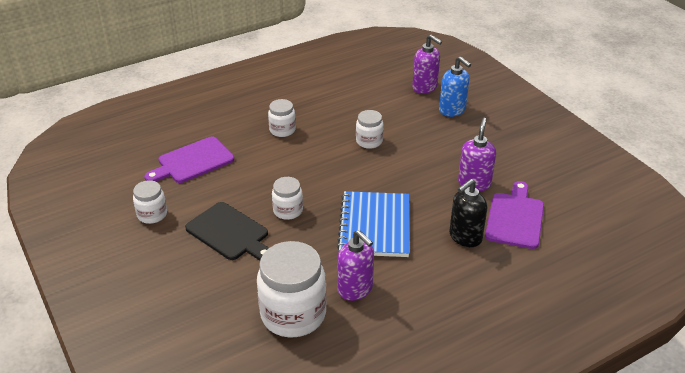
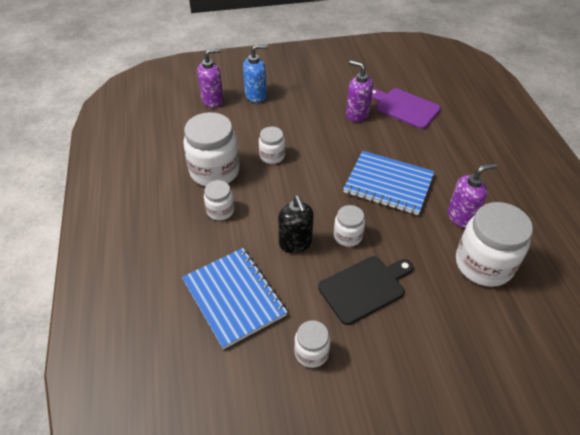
camera: 70 degrees left, 10 degrees up
purple cutting board [144,136,234,183] -> blue notebook [182,248,288,349]
black soap dispenser [449,179,487,247] -> black soap dispenser moved to [278,196,314,253]
none -> white jar [183,112,240,186]

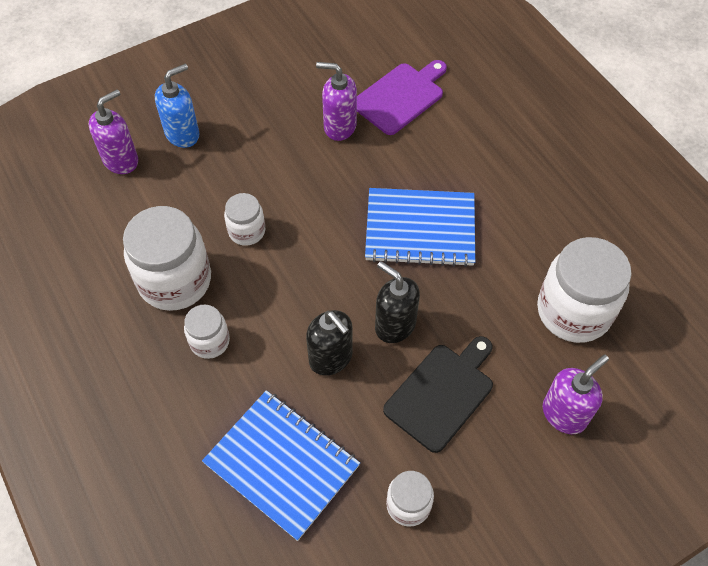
camera: 20 degrees left, 10 degrees up
white jar [334,205,365,247] -> black soap dispenser [375,261,420,343]
purple cutting board [372,88,441,129] -> purple cutting board turned 120 degrees clockwise [357,60,447,135]
purple soap dispenser [448,163,496,228] -> purple soap dispenser moved to [543,355,609,434]

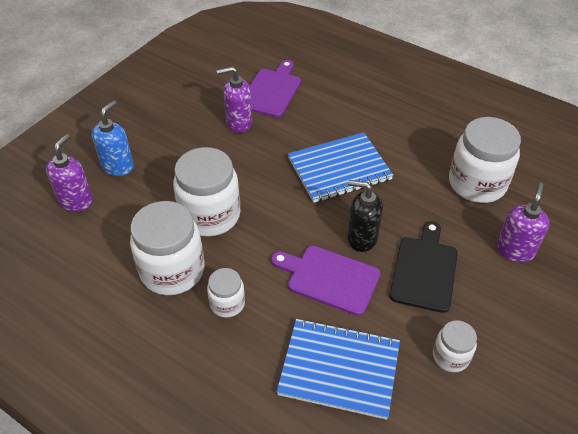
camera: 25 degrees left, 10 degrees down
white jar [224,193,265,246] -> white jar [173,147,240,236], size x1.91
black soap dispenser [306,310,353,376] -> purple cutting board [271,246,380,316]

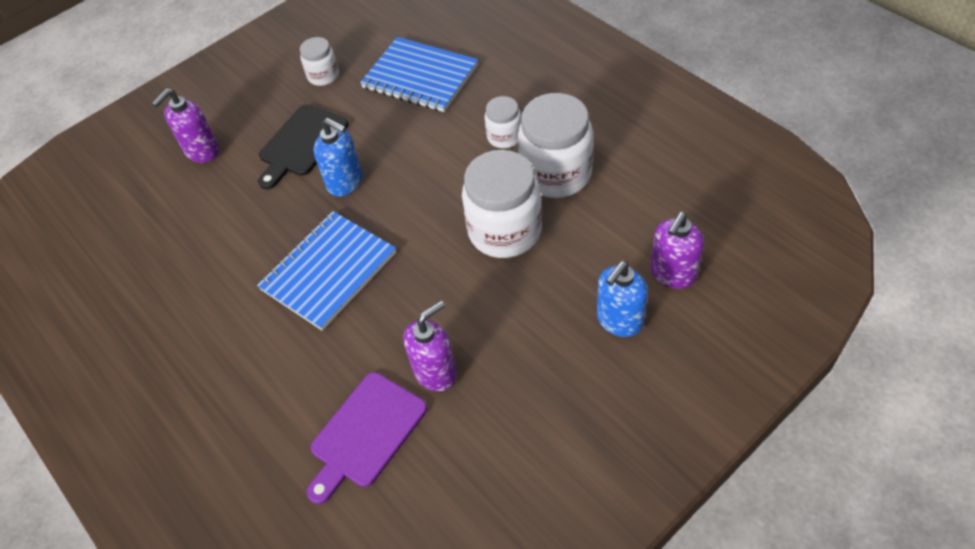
camera: 160 degrees left, 5 degrees up
purple soap dispenser [217,66,252,133] -> purple soap dispenser turned 45 degrees counterclockwise [404,301,457,392]
purple cutting board [271,246,380,316] -> none
blue notebook [288,133,394,203] -> blue notebook turned 45 degrees counterclockwise [257,211,396,330]
black soap dispenser [347,180,383,252] -> blue soap dispenser [314,118,362,197]
white jar [449,117,521,203] -> none

